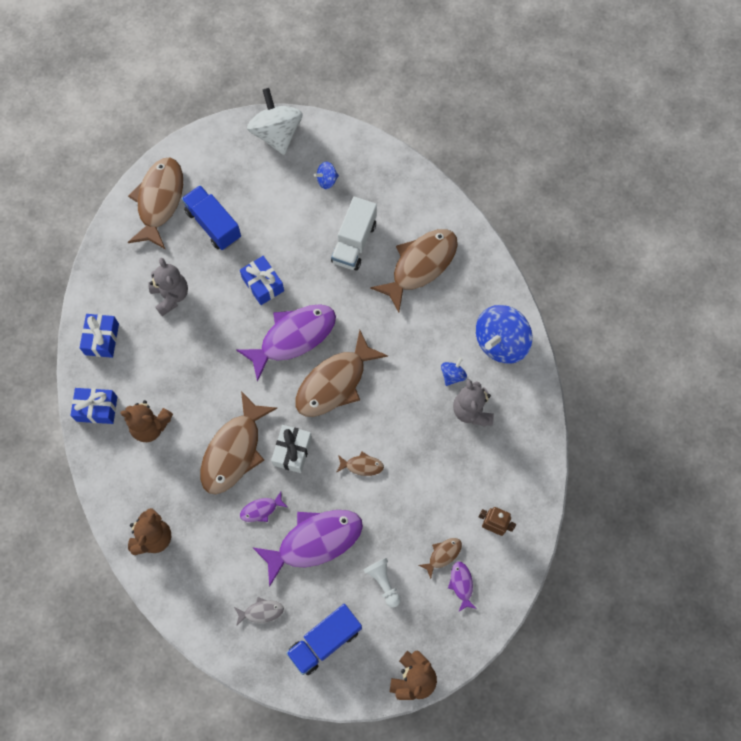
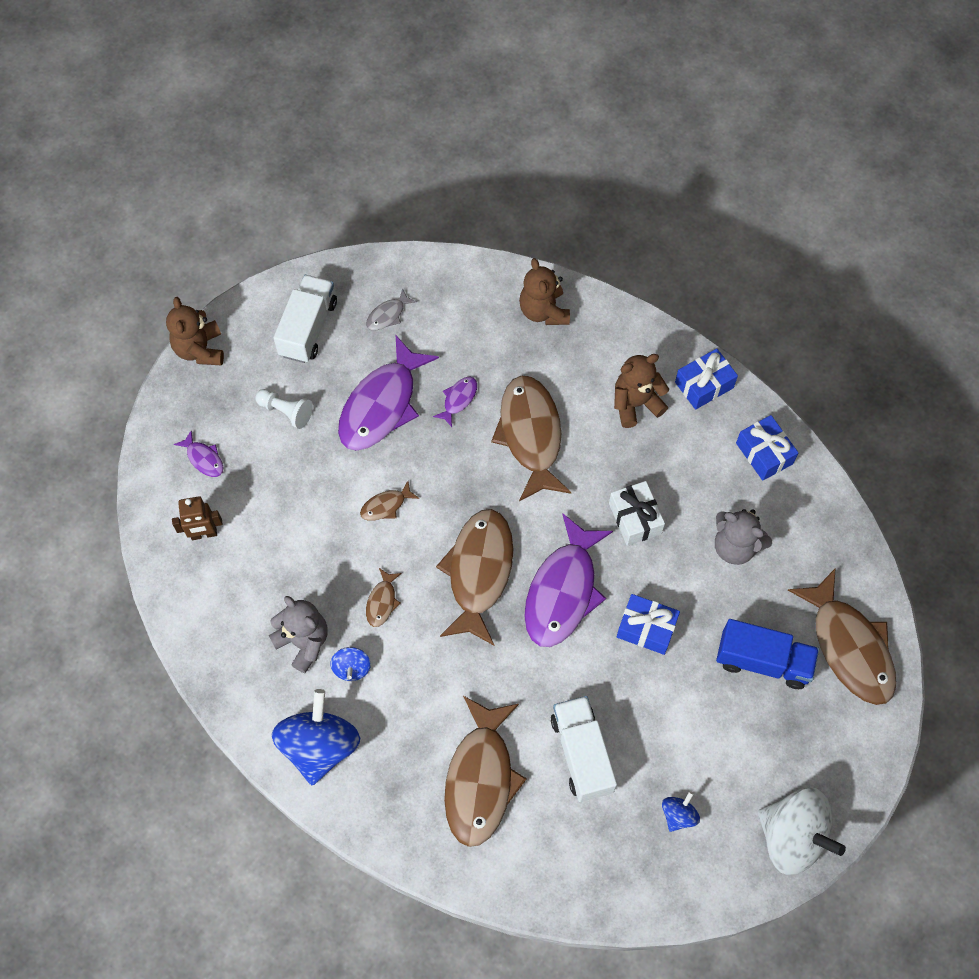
camera: 145 degrees right, 5 degrees down
white gift [271,425,312,473] -> white gift moved to [609,481,665,546]
blue truck [286,604,362,675] -> white truck [274,275,337,363]
brown fish [419,538,462,579] -> brown fish moved to [366,568,402,627]

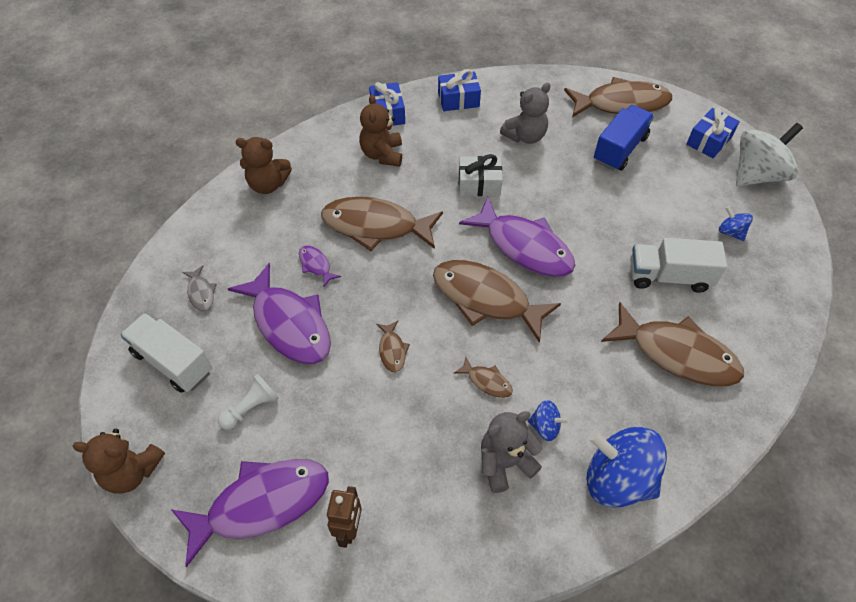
camera: 70 degrees left, 10 degrees down
purple fish [174,430,223,477] -> purple fish [172,459,329,567], size x2.29
blue gift [617,594,680,655] -> blue gift moved to [686,108,740,158]

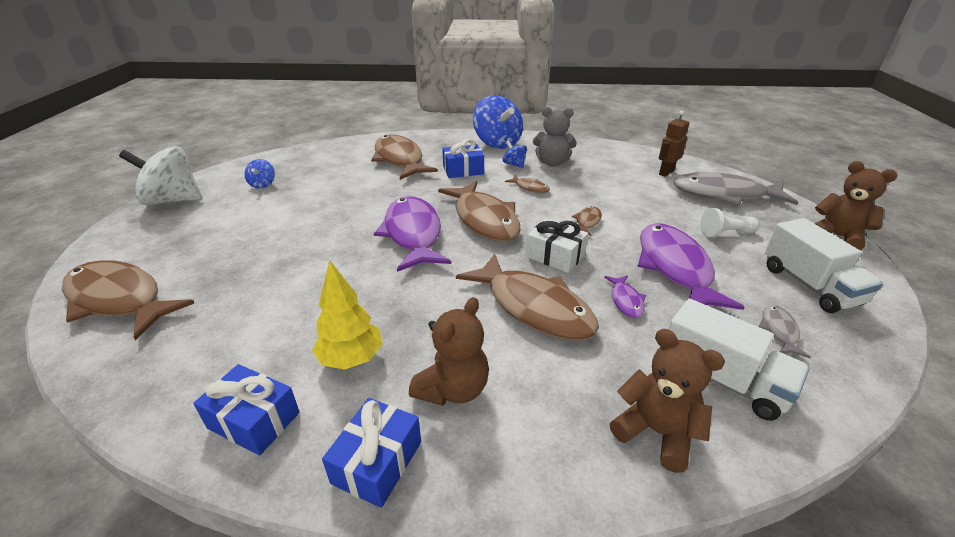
camera: 145 degrees left, 20 degrees down
purple fish [172,459,329,567] -> grey fish [673,172,798,206]
brown fish [454,357,513,398] -> brown fish turned 150 degrees clockwise [505,175,550,193]
white gift [459,154,503,196] -> white gift moved to [526,219,588,273]
grey teddy bear [500,83,551,144] -> none
blue truck [594,105,654,171] -> none
white truck [630,238,727,293] -> white truck moved to [668,299,810,421]
blue gift [686,108,740,158] -> blue gift moved to [442,139,484,178]
none -> yellow tree [312,260,383,370]

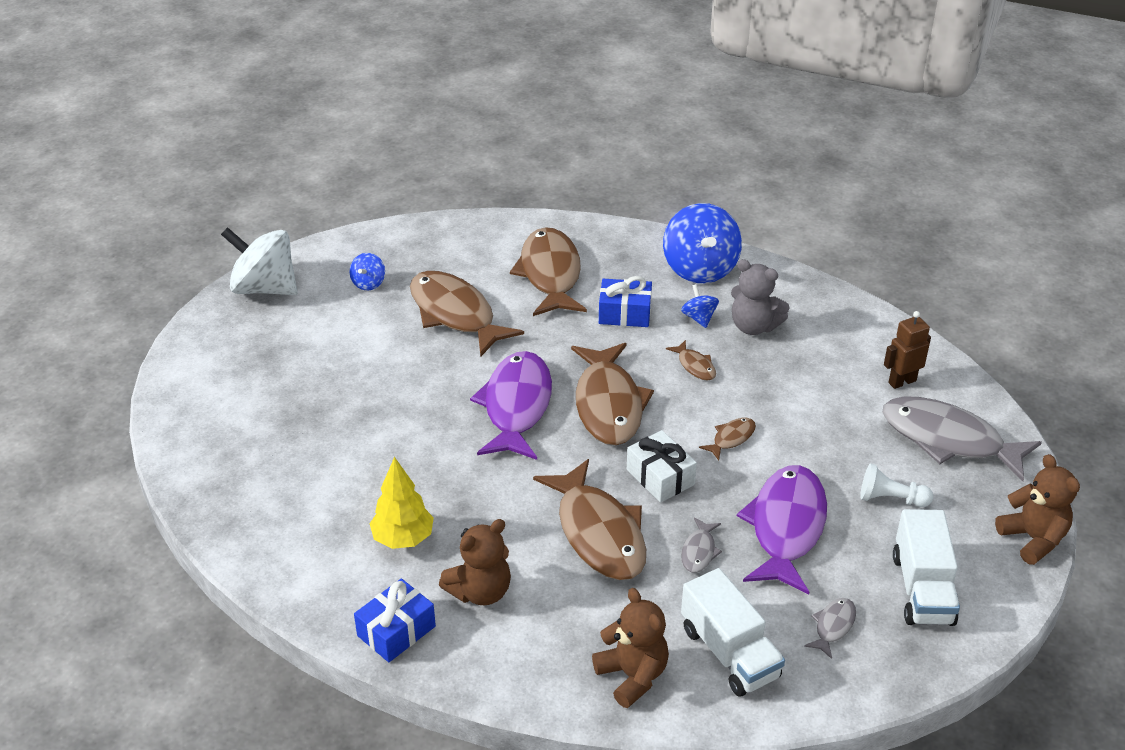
camera: 20 degrees right, 5 degrees up
brown fish [62,260,194,340] -> brown fish moved to [410,271,524,357]
blue gift [193,364,300,455] -> none
purple fish [604,275,646,318] -> grey fish [681,517,722,573]

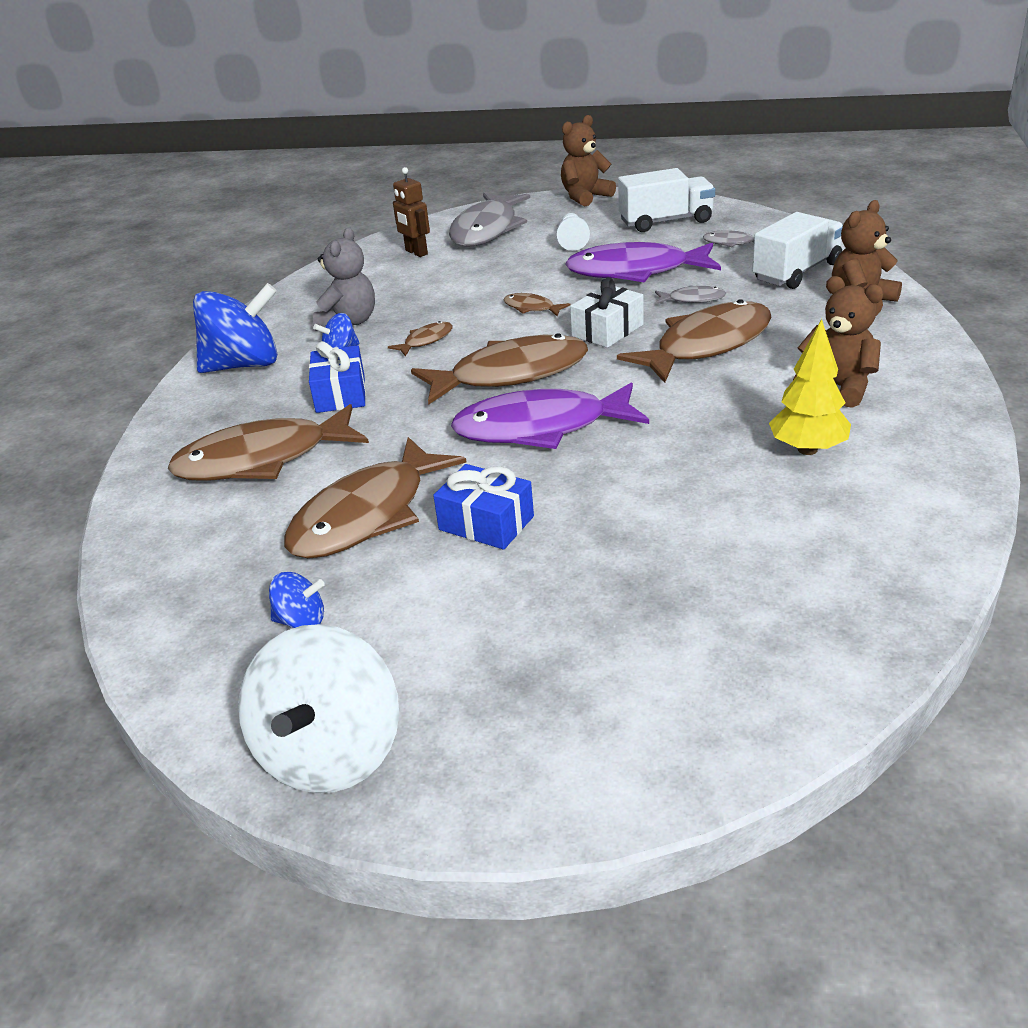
camera: 100 degrees left, 5 degrees down
blue gift [354,578,436,662] -> blue gift moved to [433,464,534,550]

